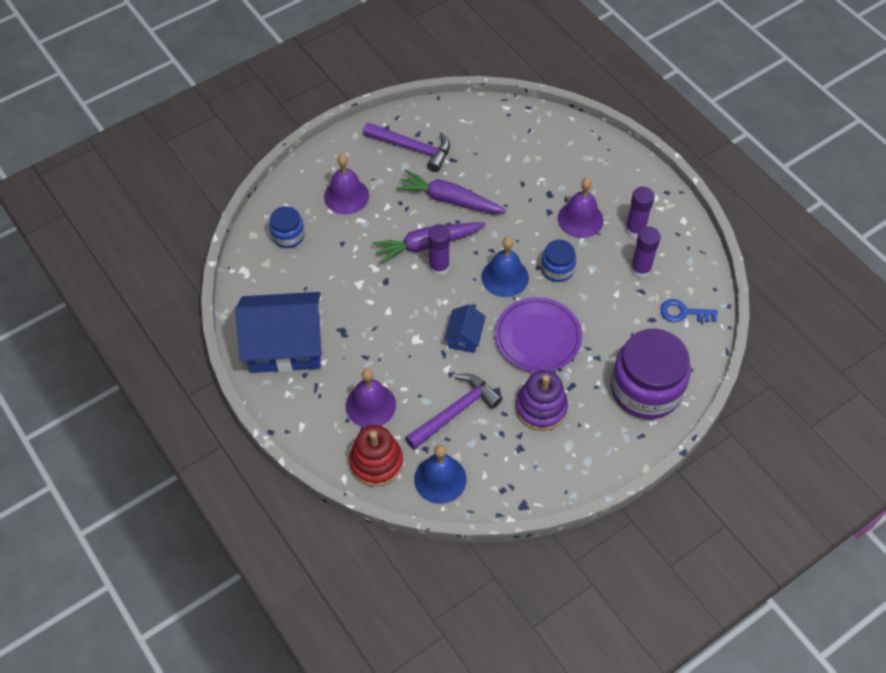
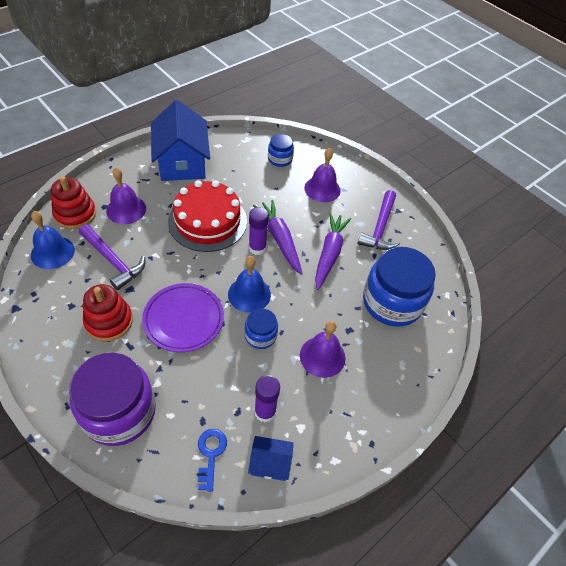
camera: 80 degrees right, 5 degrees down
blue house [444,304,486,353] -> blue house moved to [248,436,293,481]
purple stacking toy [515,370,568,431] -> red stacking toy [83,284,133,341]
purple glue stick [625,186,655,238] -> none
none -> red cake [168,180,247,252]
none -> blue jar [363,247,436,327]

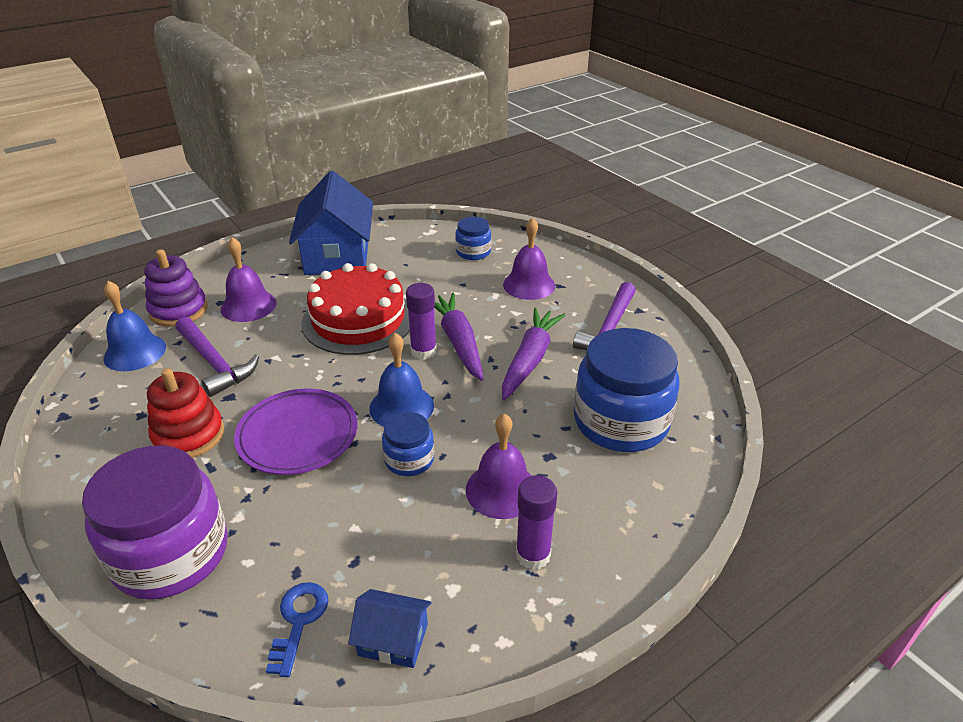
camera: 10 degrees right, 15 degrees down
red stacking toy [51,176,96,229] -> purple stacking toy [144,249,208,327]
purple glue stick [254,375,280,422] -> purple glue stick moved to [516,475,557,570]

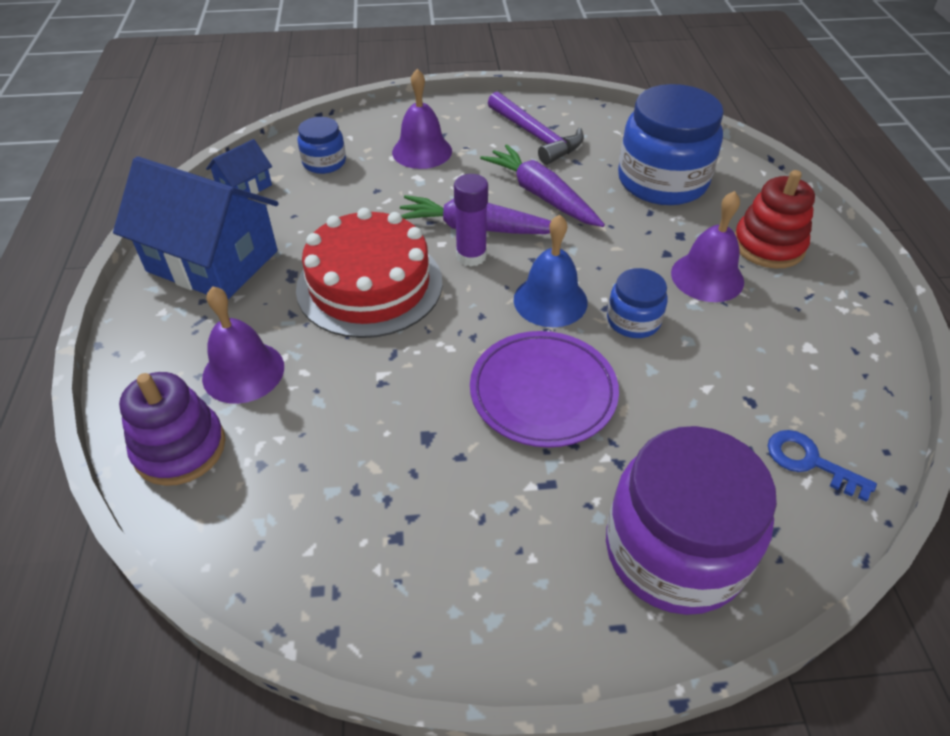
camera: 60 degrees left, 10 degrees up
blue bell [103,281,166,371] -> none
red stacking toy [147,368,224,458] -> red stacking toy moved to [735,170,815,269]
purple hammer [175,317,259,397] -> none
blue house [348,589,431,668] -> blue house moved to [206,139,272,198]
purple glue stick [516,475,557,570] -> none

